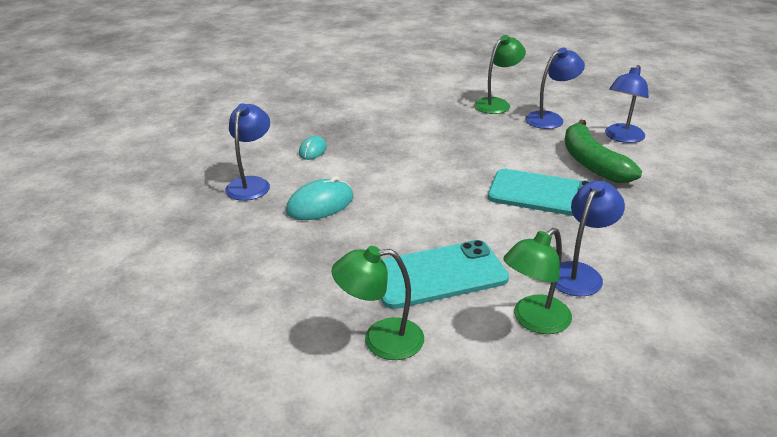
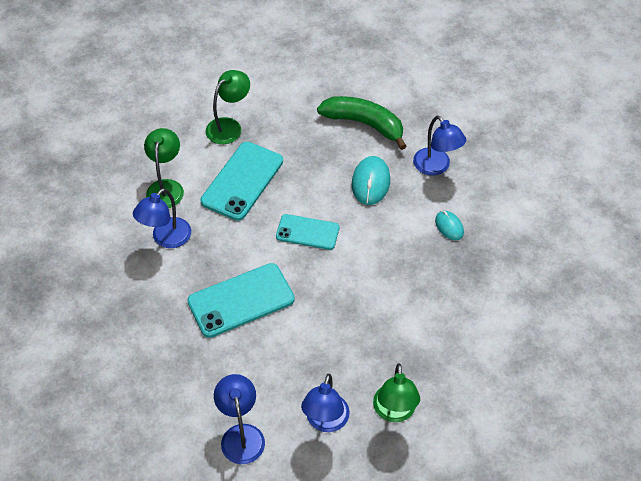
camera: 135 degrees right, 20 degrees up
blue lamp [550,181,625,296] -> blue lamp turned 45 degrees clockwise [133,188,191,248]
green banana [565,120,642,183] -> green banana moved to [317,96,407,150]
none -> turquoise phone [276,214,339,250]

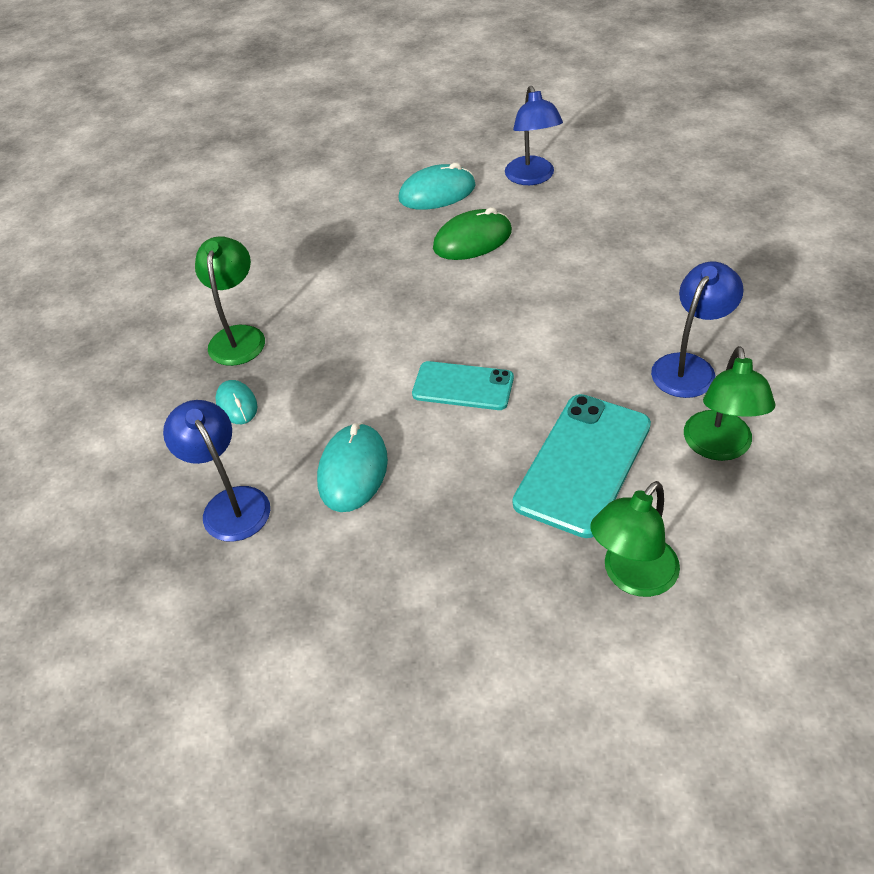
camera: 175 degrees left, 5 degrees down
turquoise phone [187,263,295,338] -> none
blue lamp [301,374,350,432] -> turquoise mouse [398,163,476,210]
green banana [317,96,407,150] -> none
green lamp [373,363,420,422] -> green lamp moved to [195,236,265,366]
none -> green mouse [433,207,512,260]

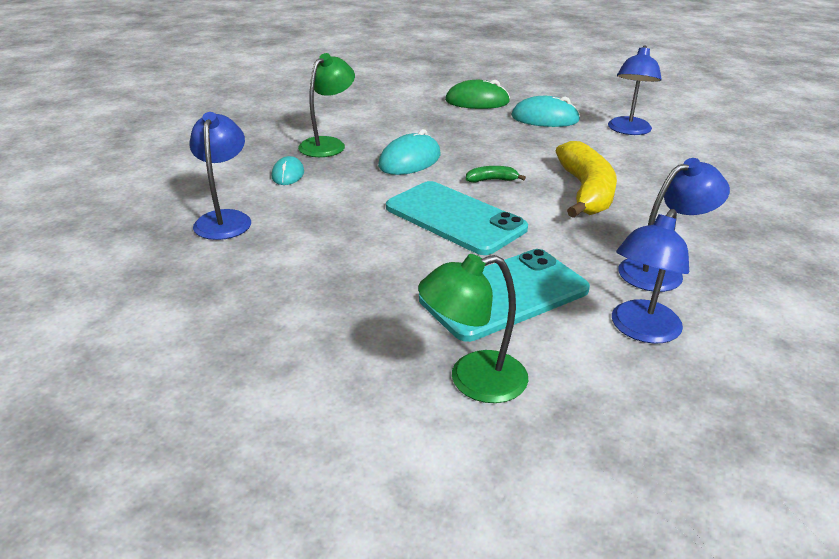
camera: 25 degrees right, 15 degrees down
turquoise mouse [317,423,388,512] -> turquoise mouse moved to [378,129,441,175]
turquoise phone [412,361,514,410] -> turquoise phone [386,181,528,255], size x1.58
green mouse [433,207,512,260] -> green mouse moved to [445,80,510,109]
green lamp [684,346,776,461] -> blue lamp [612,209,689,344]
none -> green banana [466,166,526,182]
none -> yellow banana [555,141,617,218]

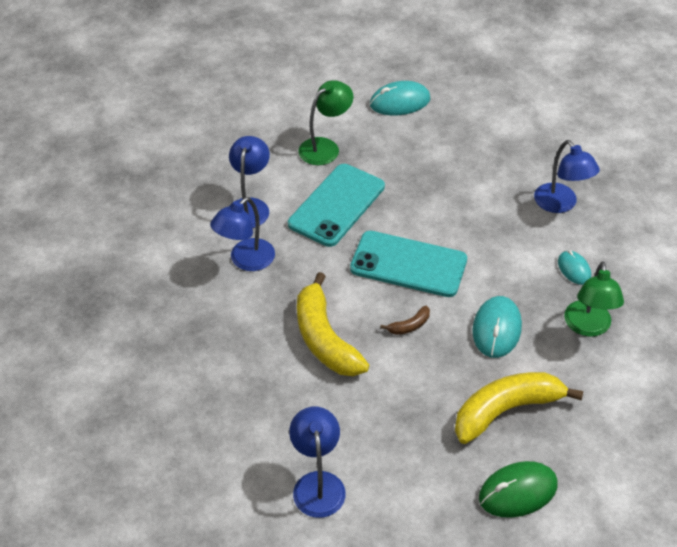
camera: 155 degrees right, 15 degrees up
green banana [466,166,526,182] -> brown banana [380,306,430,335]
turquoise mouse [511,96,580,127] -> turquoise mouse moved to [370,81,431,115]
none -> yellow banana [455,372,583,444]

